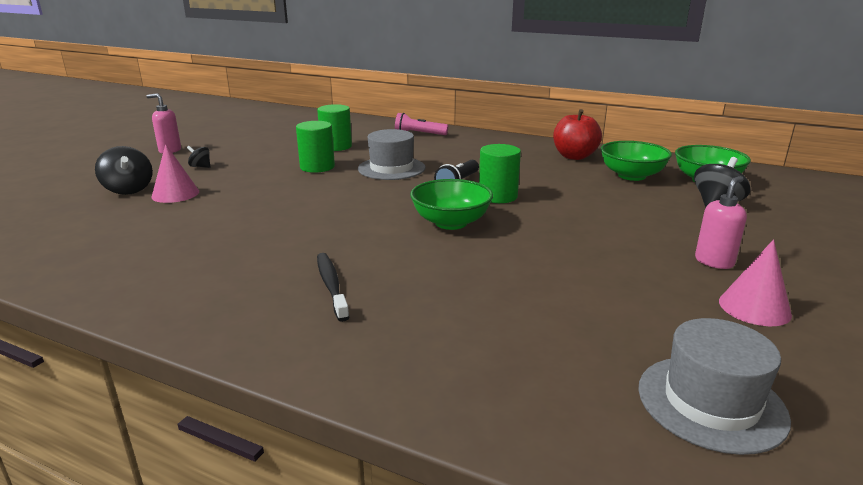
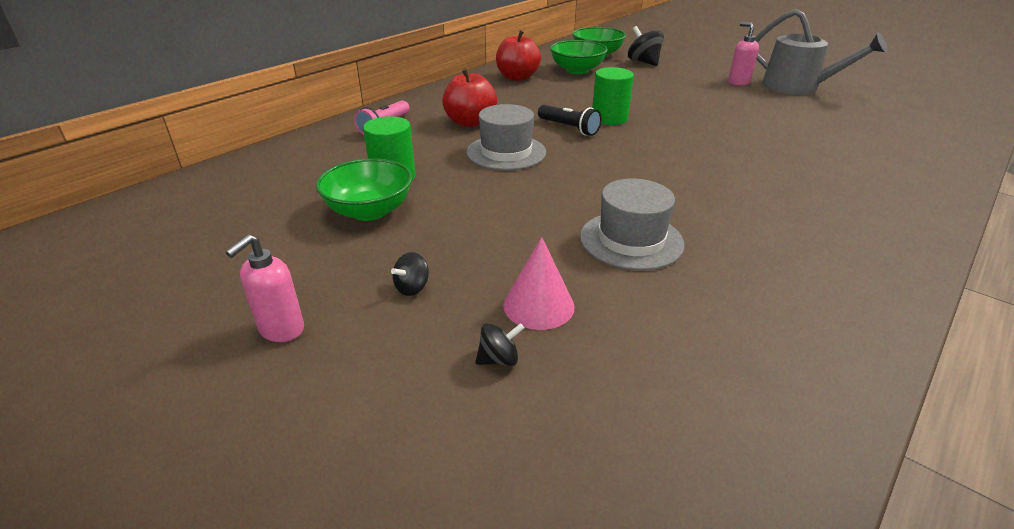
camera: 75 degrees left, 10 degrees up
black spinning top [95,146,153,195] -> black spinning top [475,323,524,366], size x0.55
green cylinder [296,121,335,173] -> none
black toothbrush [317,253,350,322] -> none
green bowl [410,179,493,230] -> green bowl moved to [316,158,412,221]
grey hat [638,318,791,455] -> grey hat moved to [580,179,685,270]
pink cone [719,240,792,326] -> grey watering can [755,9,887,95]
none -> red apple [442,68,497,127]

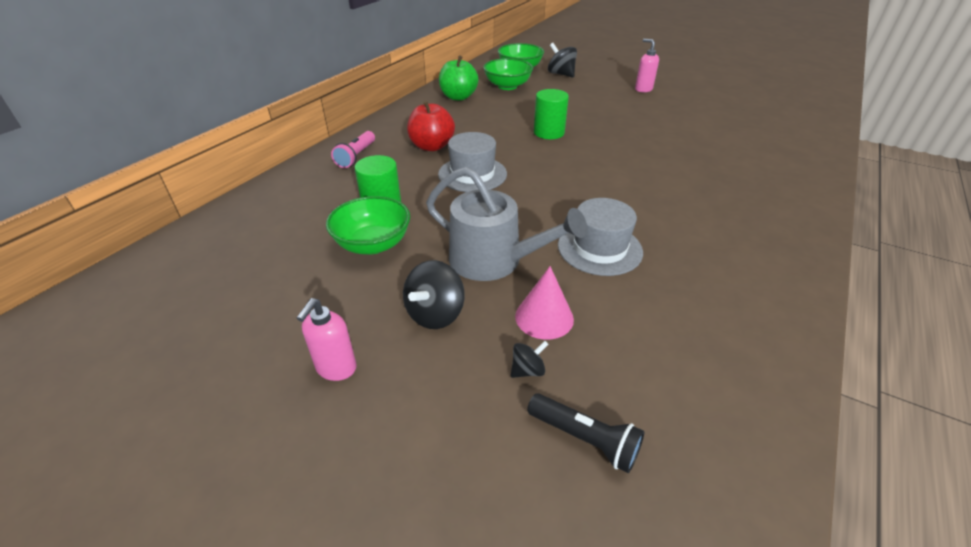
camera: 10 degrees left, 5 degrees up
black spinning top [391,252,429,296] -> black spinning top [403,260,465,329], size x1.82
red apple [496,30,541,81] -> green apple [439,55,479,101]
black flashlight [538,105,602,136] -> black flashlight moved to [527,393,645,473]
grey watering can [755,9,887,95] -> grey watering can moved to [426,166,587,281]

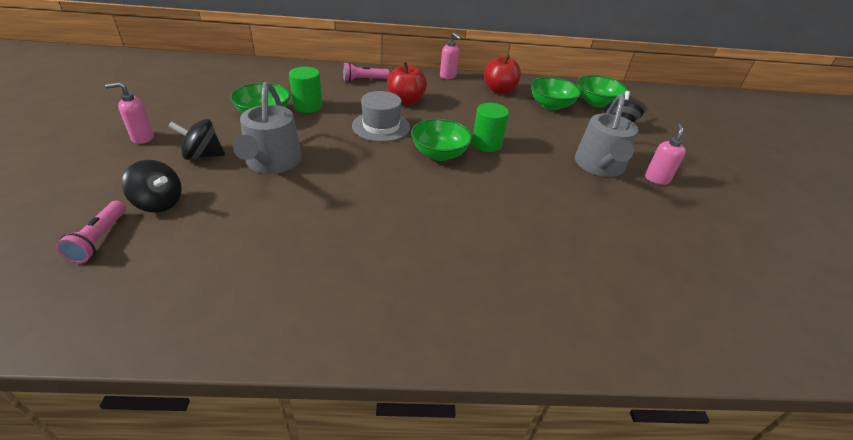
camera: 55 degrees right, 0 degrees up
green apple [439,55,479,101] -> red apple [484,55,521,94]
black spinning top [511,341,549,378] -> black spinning top [122,160,182,212], size x1.82
pink cone [515,266,574,340] -> none
black flashlight [527,393,645,473] -> pink flashlight [56,201,126,263]
grey hat [558,198,643,276] -> none
none -> green bowl [411,119,472,161]
none -> pink soap dispenser [440,33,461,79]
none -> grey watering can [575,93,638,177]

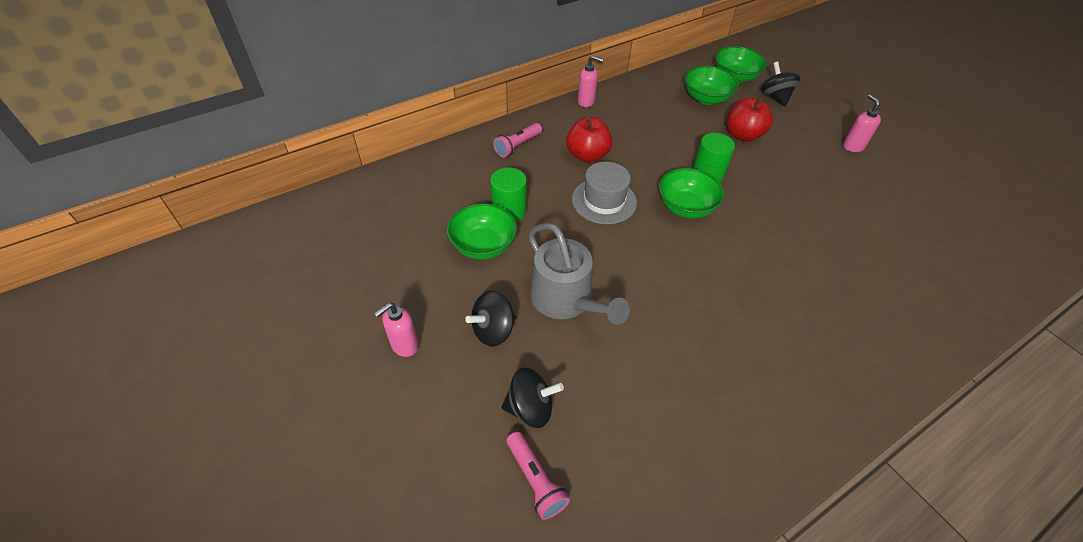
camera: 30 degrees left, 10 degrees up
red apple [484,55,521,94] -> red apple moved to [727,98,773,142]
grey watering can [575,93,638,177] -> none

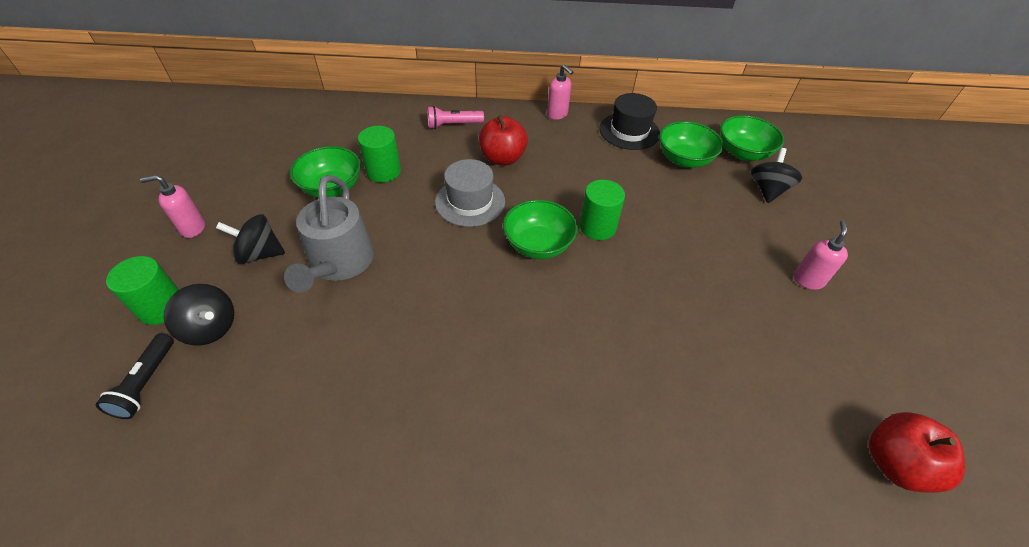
camera: 35 degrees right, 0 degrees up
pink flashlight [506,432,570,520] -> black flashlight [96,333,174,419]
red apple [727,98,773,142] -> red apple moved to [869,412,965,493]
none -> green cylinder [106,256,179,325]
none -> black hat [599,93,660,150]

